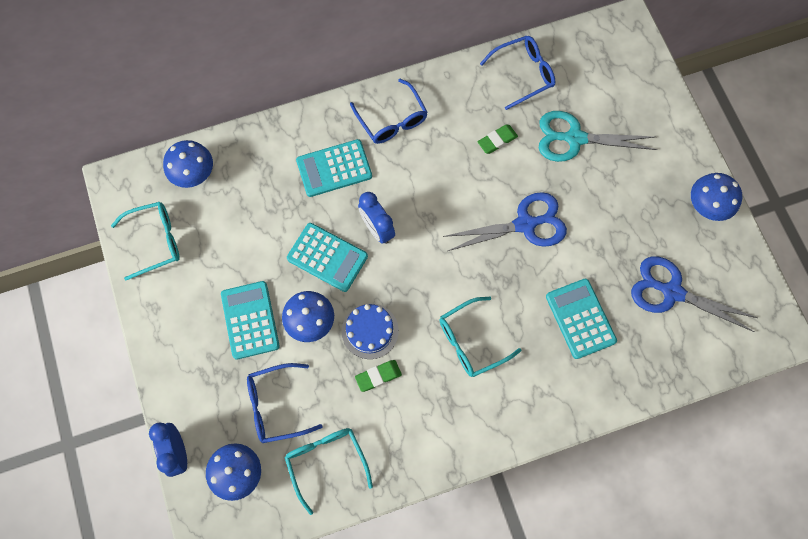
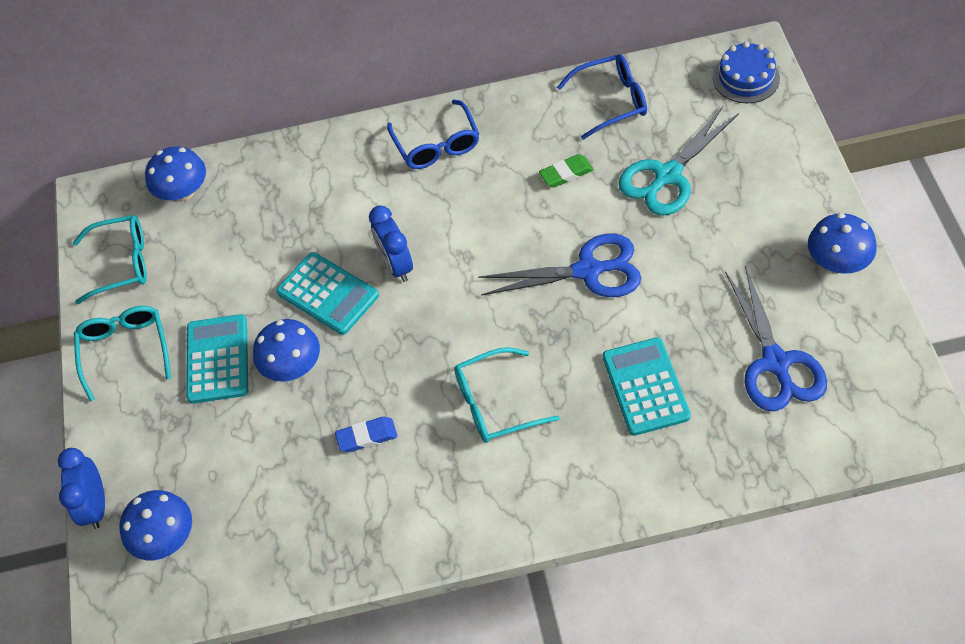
camera: 15 degrees right, 15 degrees down
blue glasses [247,363,323,443] -> none
turquoise glasses [285,428,373,515] -> turquoise glasses moved to [74,306,171,402]
turquoise calculator [296,139,372,197] -> none
blue cake [342,303,399,359] -> blue cake moved to [713,42,780,103]
green eraser [355,360,402,392] -> blue eraser [335,417,397,452]
turquoise scissors [539,111,657,162] -> turquoise scissors turned 60 degrees counterclockwise [618,106,739,216]
blue scissors [631,256,758,332] -> blue scissors turned 135 degrees counterclockwise [725,265,827,411]

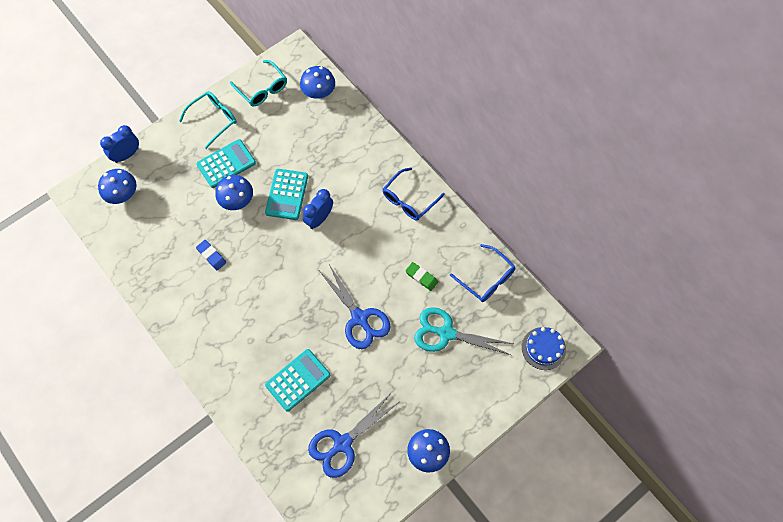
camera: 55 degrees right, 10 degrees up
turquoise glasses [454,347,560,443] -> none

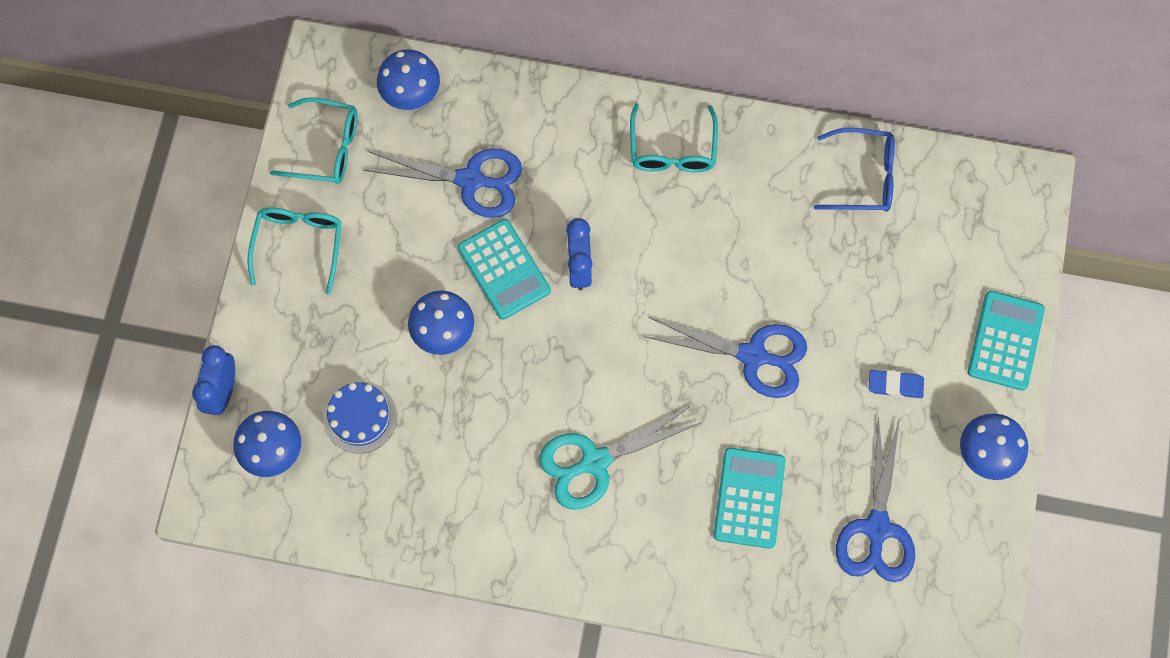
camera: 40 degrees left, 5 degrees up
turquoise calculator [196,139,256,188] -> turquoise calculator moved to [968,291,1045,391]
blue eraser [196,240,226,270] -> blue eraser moved to [869,370,924,398]
blue glasses [383,168,445,220] -> turquoise glasses [630,103,718,172]
green eraser [405,262,438,291] -> none
turquoise scissors [414,307,514,355] -> turquoise scissors moved to [539,405,700,510]
blue cake [522,327,566,370] -> blue cake moved to [323,382,397,453]
none -> blue scissors [363,148,522,218]

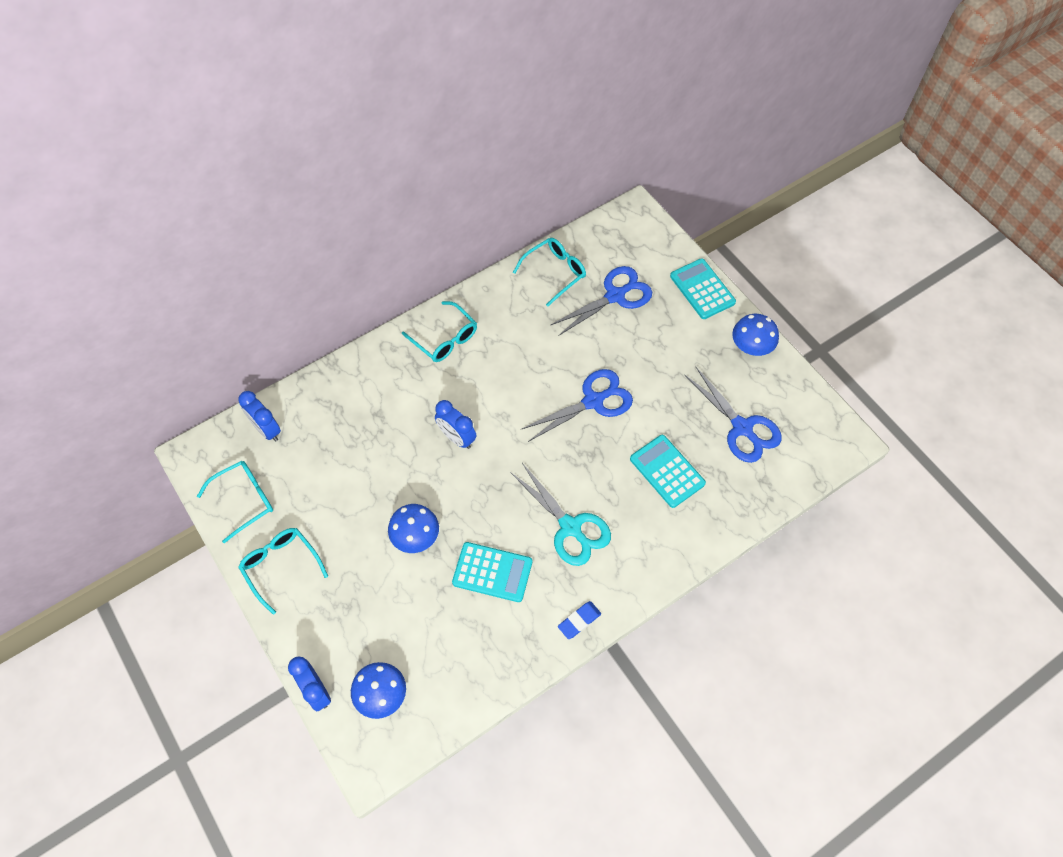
camera: 45 degrees left, 10 degrees down
blue cake [323,382,397,453] -> none
blue scissors [363,148,522,218] -> blue scissors moved to [551,266,652,336]
blue mushroom [377,49,440,110] -> blue clock [238,391,281,441]
turquoise calculator [458,219,551,320] -> turquoise calculator moved to [452,542,532,602]
turquoise scissors [539,405,700,510] -> turquoise scissors turned 60 degrees counterclockwise [510,463,611,566]
blue glasses [814,128,895,212] -> turquoise glasses [513,238,586,306]
blue eraser [869,370,924,398] -> blue eraser moved to [558,601,601,639]

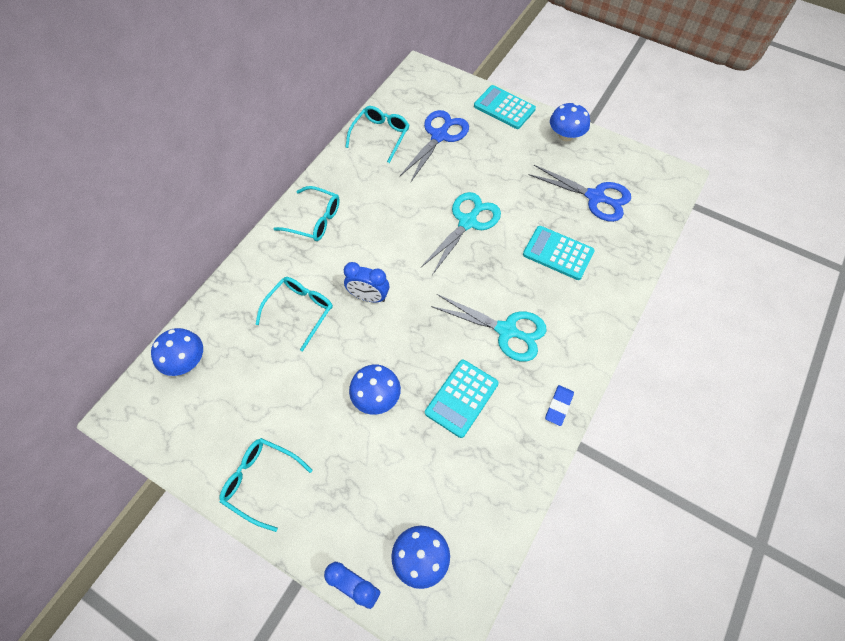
camera: 25 degrees left, 0 degrees up
turquoise glasses [197,461,273,543] -> turquoise glasses moved to [255,277,333,351]
blue clock [238,391,281,441] -> blue mushroom [151,328,203,376]
turquoise calculator [452,542,532,602] -> turquoise calculator turned 135 degrees clockwise [425,360,499,438]
blue scissors [522,369,633,442] -> turquoise scissors [421,192,501,275]

